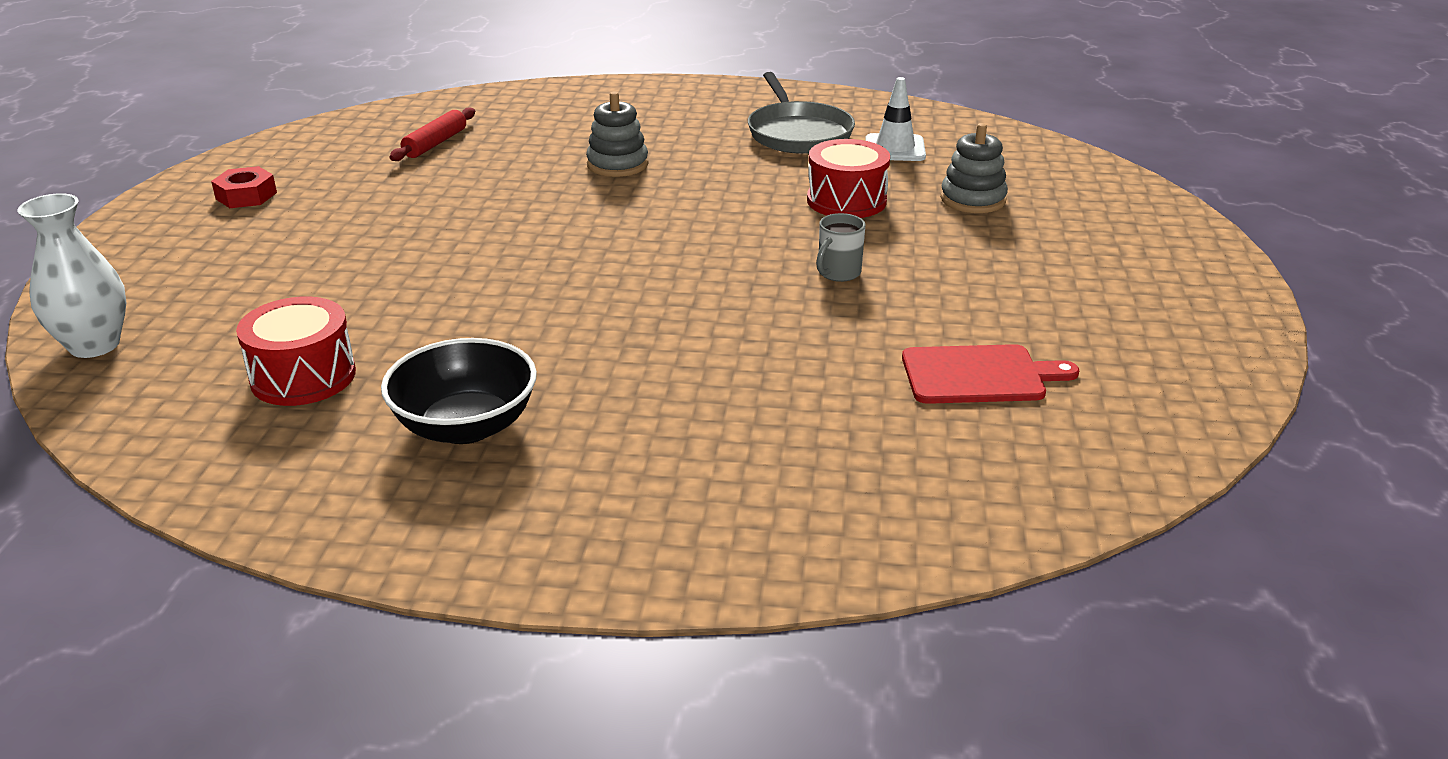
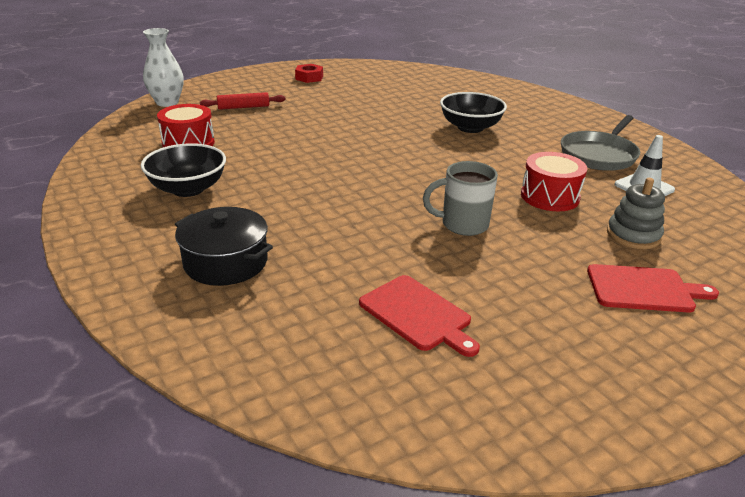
camera: 50 degrees right, 0 degrees up
red rolling pin [390,107,475,161] -> red rolling pin moved to [200,92,286,110]
grey stacking toy [586,91,649,177] -> black bowl [440,92,507,133]
grey mug [816,213,865,282] -> grey mug [423,161,498,236], size x1.52
none -> black pot [175,207,273,286]
none -> red cutting board [587,264,719,313]

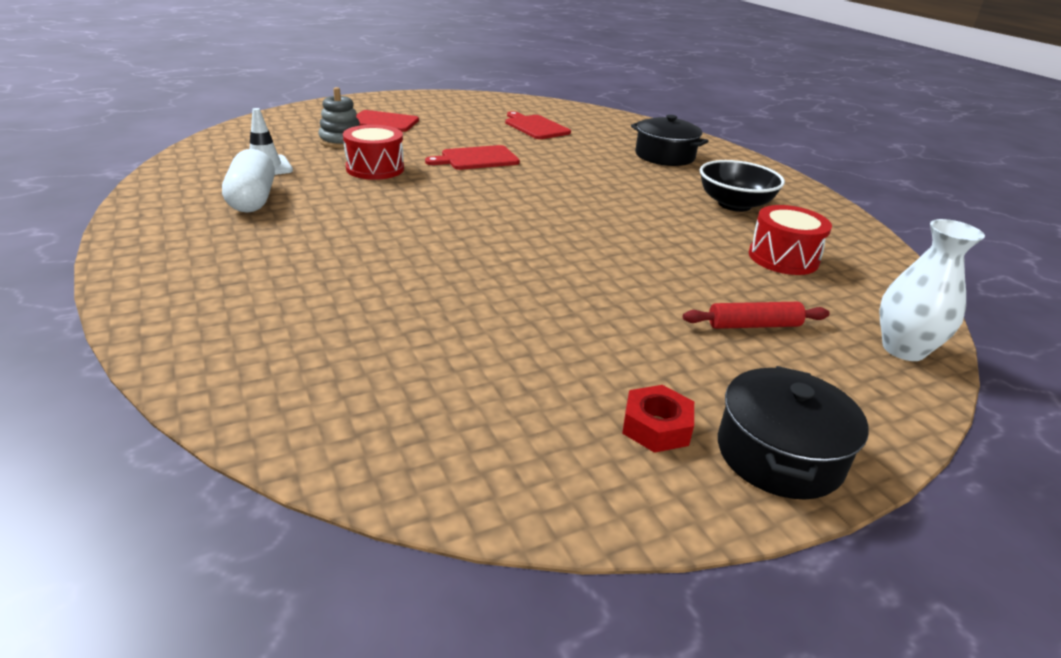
camera: 175 degrees left, 0 degrees up
grey mug [423,161,498,236] -> red cutting board [425,145,520,170]
black bowl [440,92,507,133] -> none
grey pan [561,115,640,171] -> white capsule [222,149,275,213]
none -> black pot [718,366,869,499]

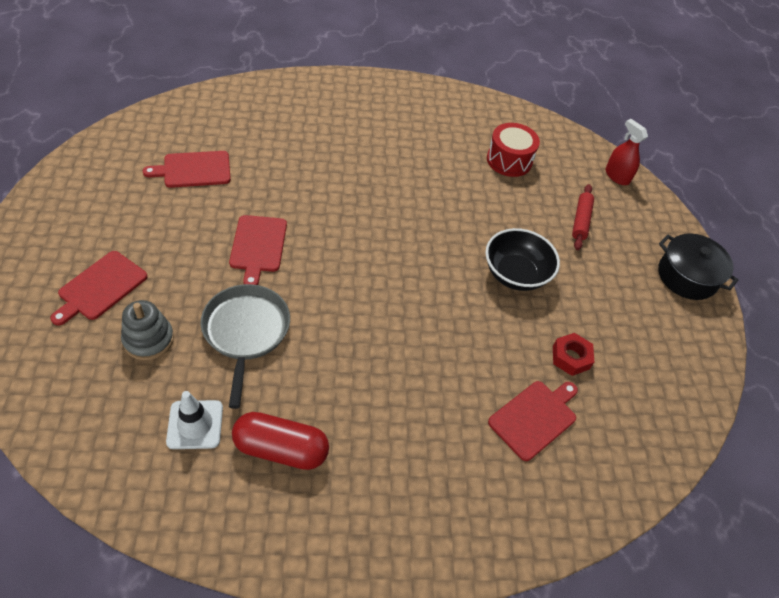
camera: 70 degrees left, 20 degrees up
white capsule [222,149,275,213] -> red capsule [232,412,329,470]
red drum [343,125,404,180] -> grey pan [201,284,290,409]
red nut [622,385,694,453] -> red nut moved to [553,333,594,376]
black pot [631,115,708,166] -> none
black bowl [700,160,785,212] -> black bowl moved to [485,228,560,291]
white vase [879,219,985,361] -> red spray bottle [606,119,648,185]
none -> red cutting board [488,381,578,461]

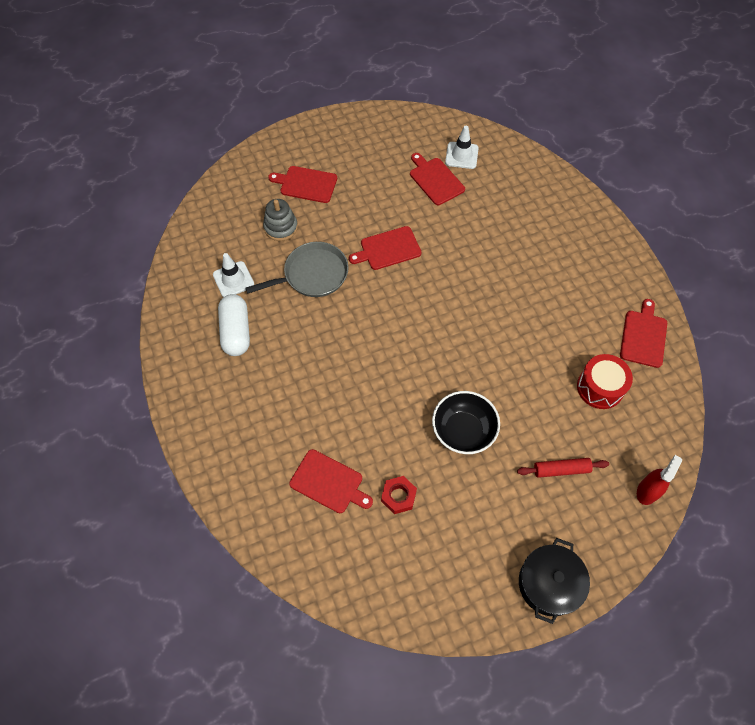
camera: 75 degrees right, 10 degrees up
red capsule [232,412,329,470] -> white capsule [218,294,250,356]
none -> white traffic cone [445,126,479,169]
none -> red cutting board [620,299,667,368]

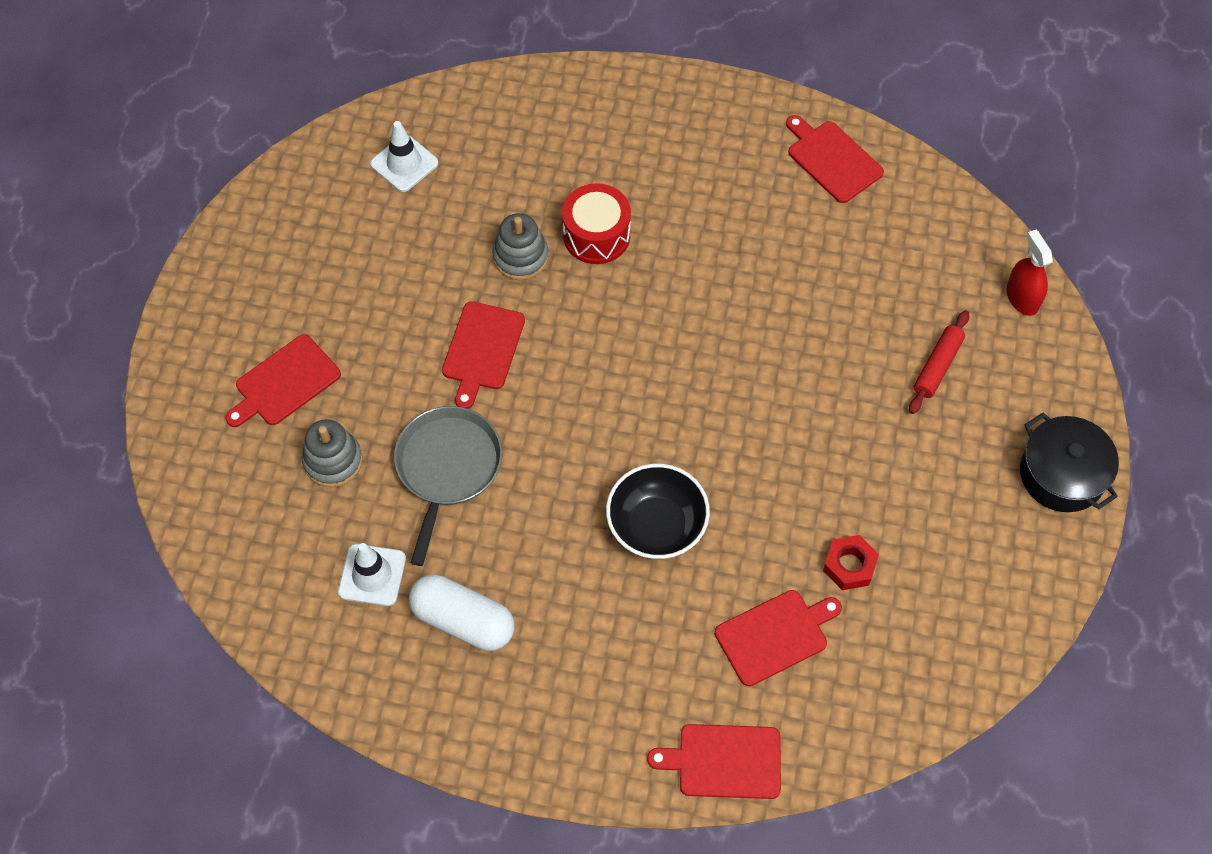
camera: 55 degrees left, 0 degrees up
red cutting board [410,153,465,205] -> red cutting board moved to [647,724,781,799]
black bowl [432,391,500,454] -> black bowl moved to [606,464,710,559]
red drum [577,354,633,409] -> red drum moved to [562,183,631,264]
none -> grey stacking toy [493,213,549,280]

